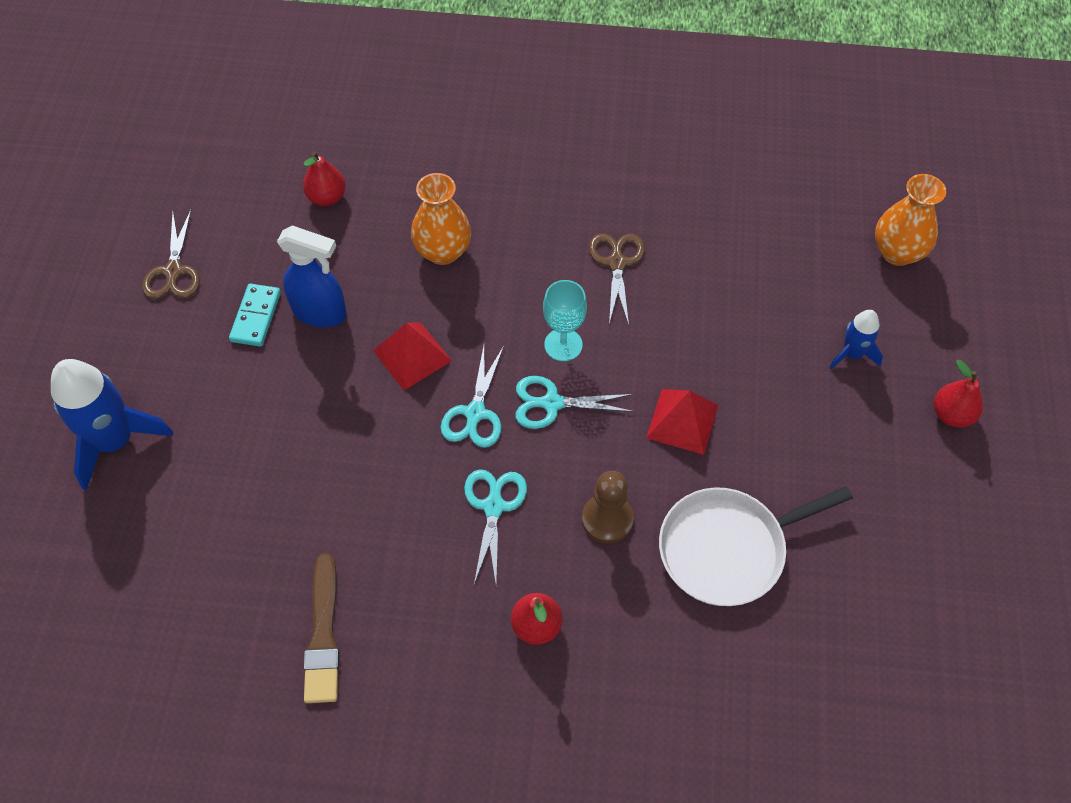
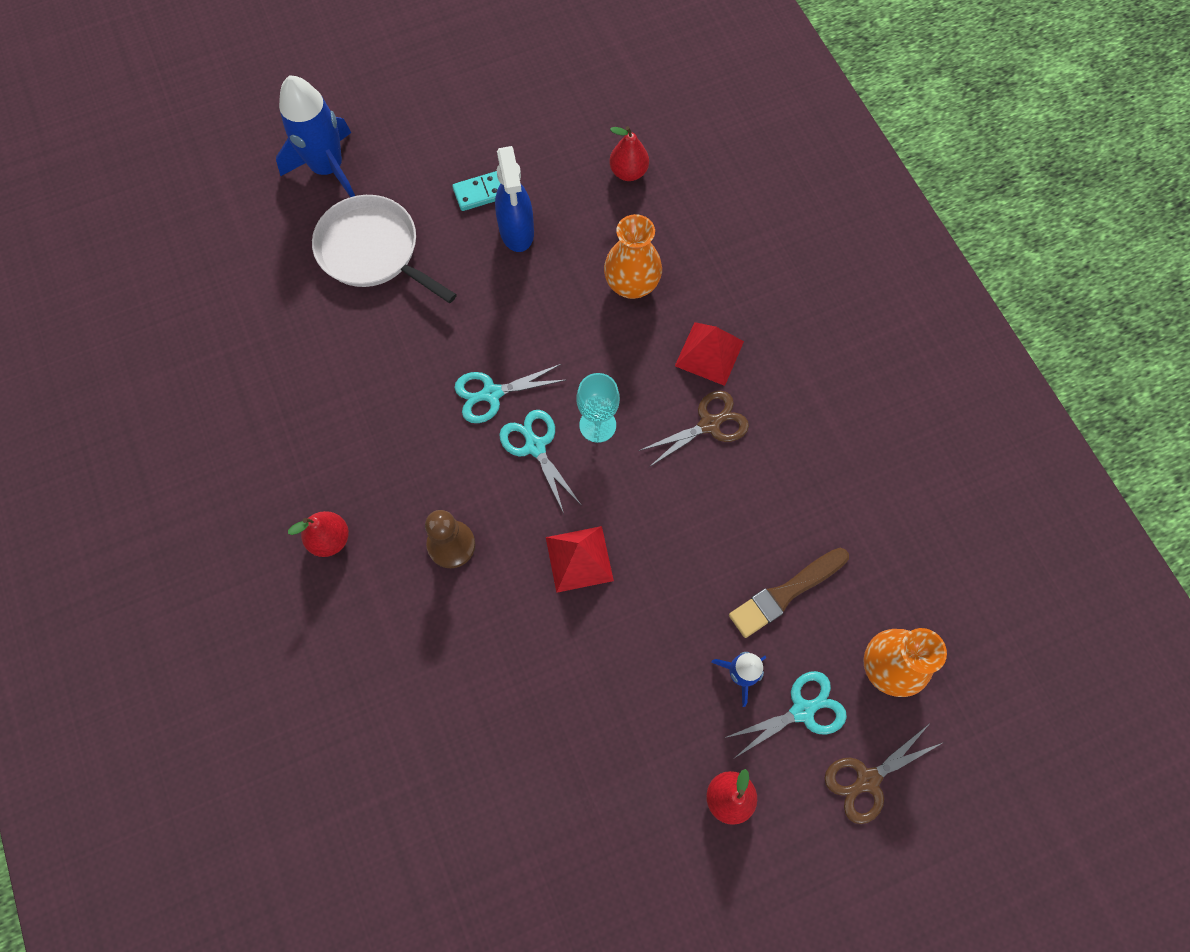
camera: 60 degrees right, 10 degrees up
brown scissors [142,210,200,299] -> brown scissors moved to [825,723,944,824]
brown brush [304,553,340,703] -> brown brush moved to [729,548,849,638]
red pyramid [373,322,452,390] -> red pyramid moved to [675,322,744,386]
turquoise scissors [464,469,527,584] -> turquoise scissors moved to [725,671,847,759]
white pan [659,486,853,606] -> white pan moved to [312,195,457,303]

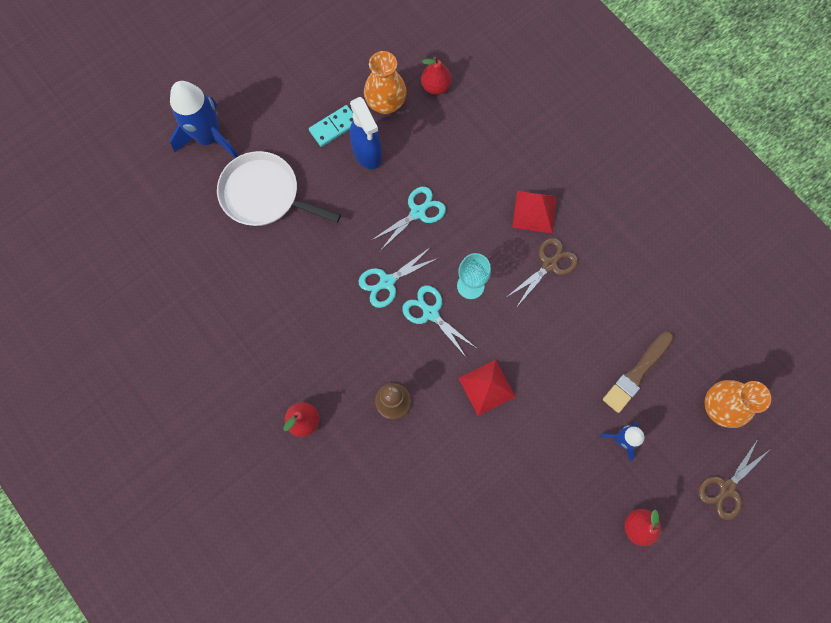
camera: 15 degrees left, 5 degrees up
orange vase [604,214,662,299] -> orange vase moved to [364,51,406,114]
turquoise scissors [725,671,847,759] -> turquoise scissors moved to [372,187,446,251]

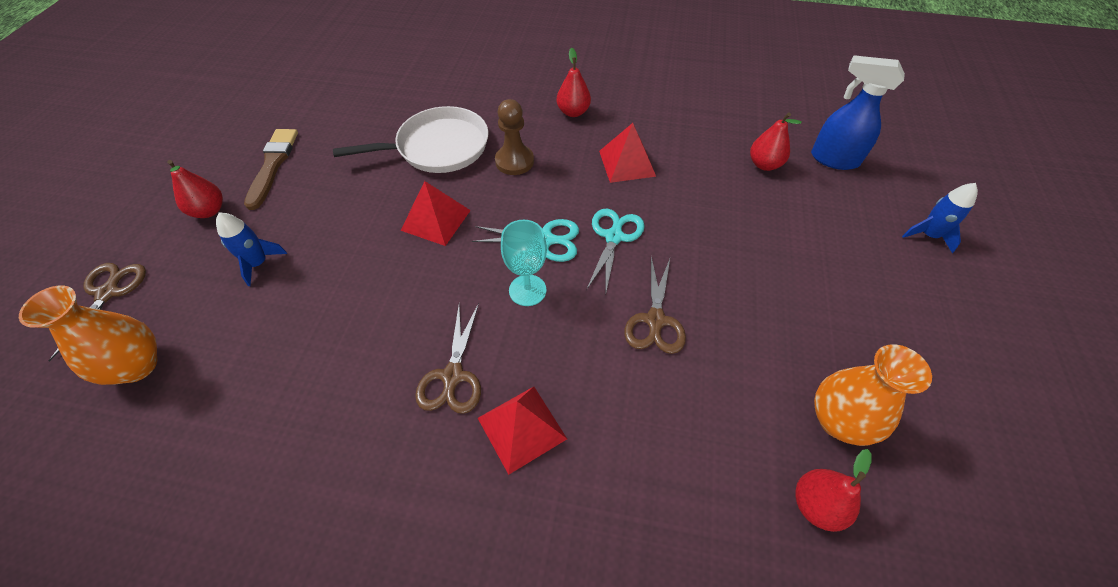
camera: 140 degrees right, 20 degrees down
blue rocket [170,81,238,158] -> blue rocket [902,183,978,253], size x0.54
white pan [217,151,341,226] -> white pan moved to [333,106,489,173]
turquoise domino [309,105,353,147] -> none
blue spray bottle [350,97,382,169] -> blue spray bottle moved to [811,55,905,170]
turquoise scissors [372,187,446,251] -> brown scissors [624,257,686,354]
brown brush [603,331,674,413] -> brown brush moved to [244,129,298,210]
none -> red pyramid [599,123,656,183]
none -> red pear [750,113,802,171]

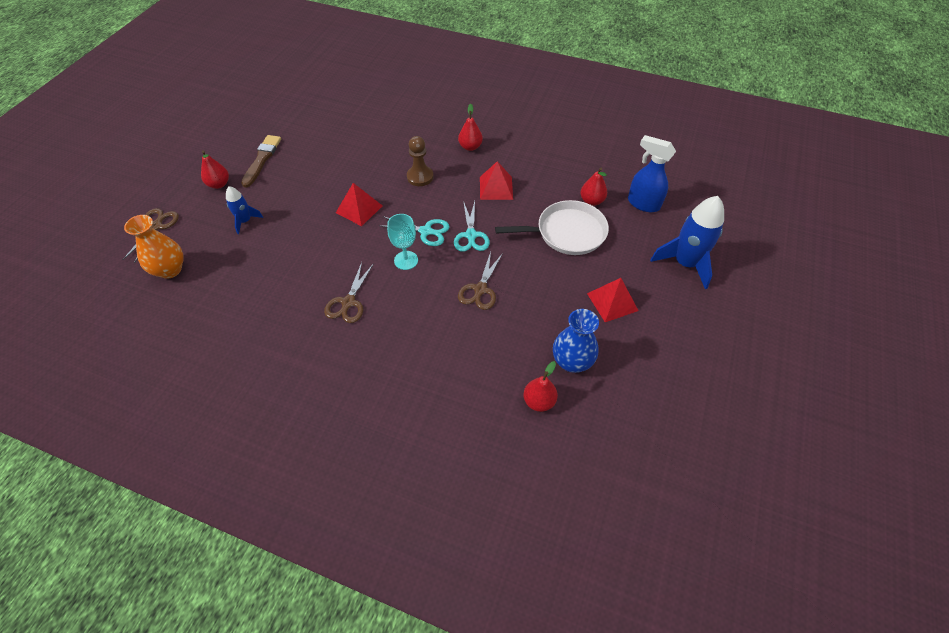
camera: 10 degrees right, 0 degrees up
white pan [333,106,489,173] -> white pan moved to [495,200,609,255]
red pyramid [478,387,567,475] -> red pyramid moved to [587,278,639,322]
turquoise scissors [586,209,645,292] -> turquoise scissors turned 150 degrees clockwise [454,201,490,252]
orange vase [814,344,932,446] -> blue vase [553,309,599,373]
blue rocket [902,183,978,253] -> blue rocket [650,196,724,289], size x1.86

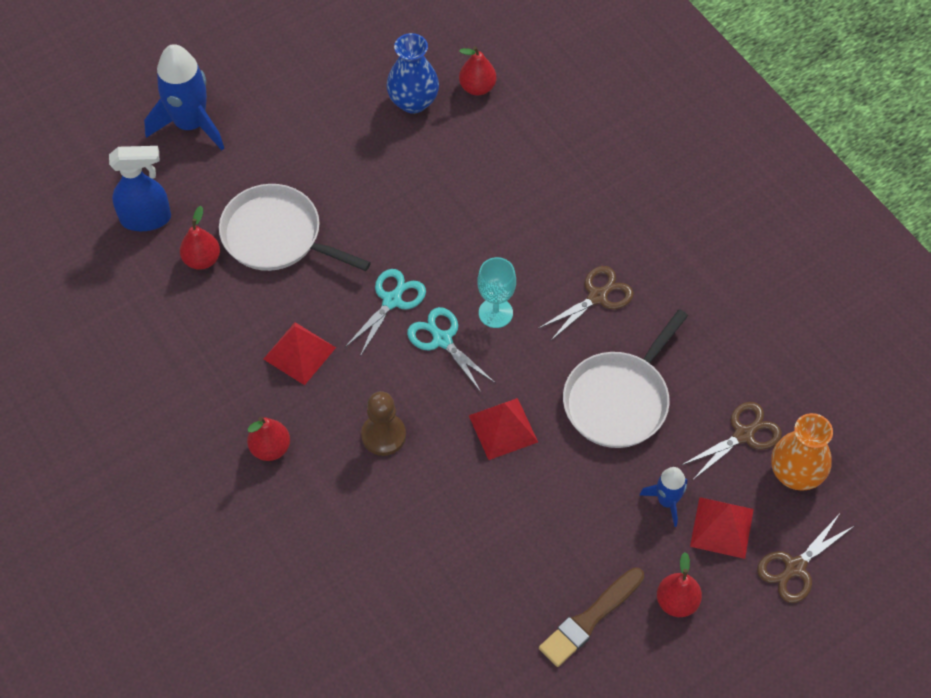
camera: 145 degrees left, 5 degrees up
brown scissors [458,252,503,310] -> brown scissors moved to [680,402,782,480]
red pyramid [587,278,639,322] -> red pyramid moved to [690,497,754,559]
blue spray bottle [628,135,676,212] -> blue spray bottle turned 75 degrees counterclockwise [109,146,171,231]
none -> white pan [563,309,688,448]

